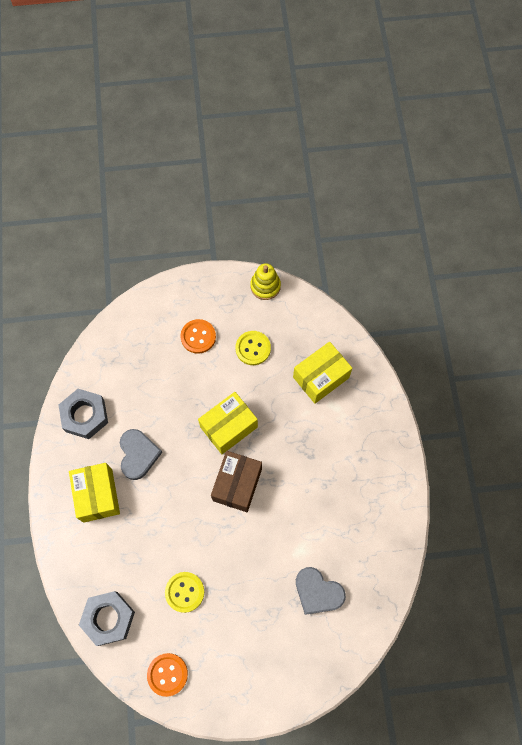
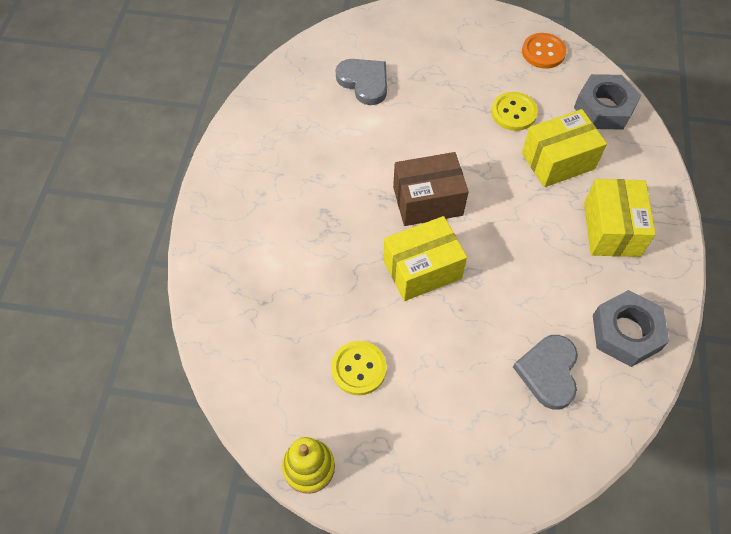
camera: 165 degrees left, 10 degrees down
grey heart [120,429,162,480] -> grey heart moved to [513,335,578,410]
orange button [180,319,216,354] -> none
brown box [211,451,262,512] -> brown box turned 45 degrees clockwise [393,152,469,226]
yellow box [293,342,352,403] -> yellow box moved to [522,109,607,187]

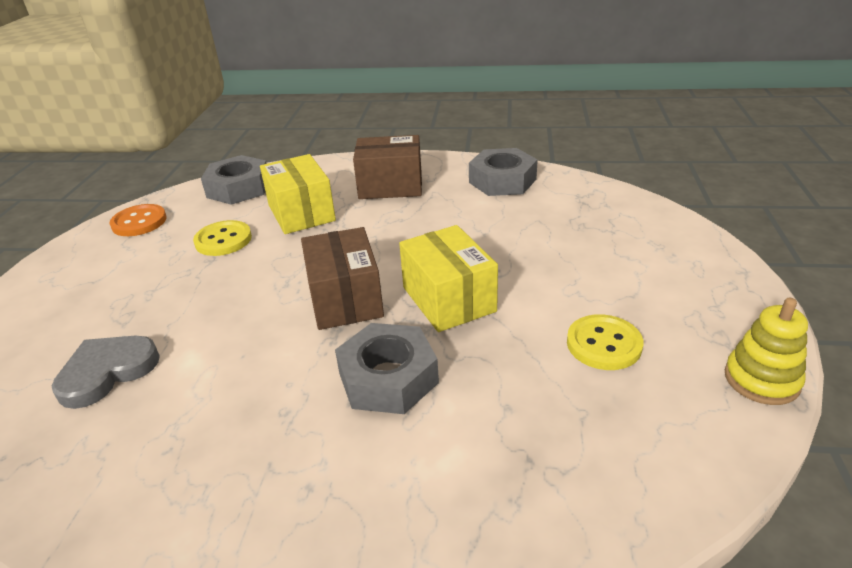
camera: 90 degrees left, 25 degrees down
grey heart [513,335,578,410] -> none
yellow box [584,179,656,257] -> brown box [353,135,422,199]
none -> grey nut [335,323,439,414]

